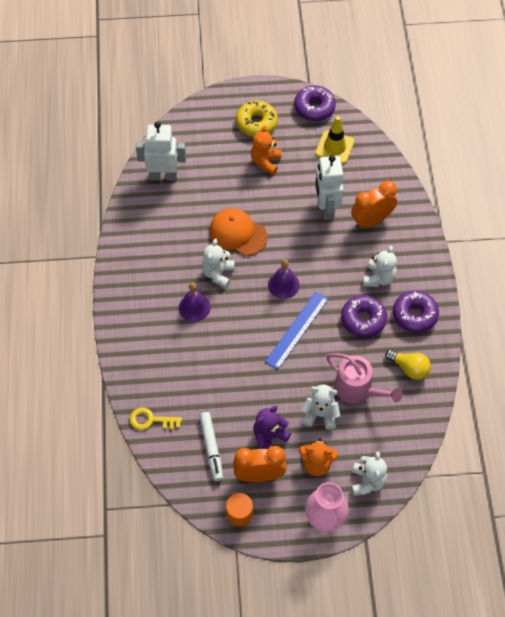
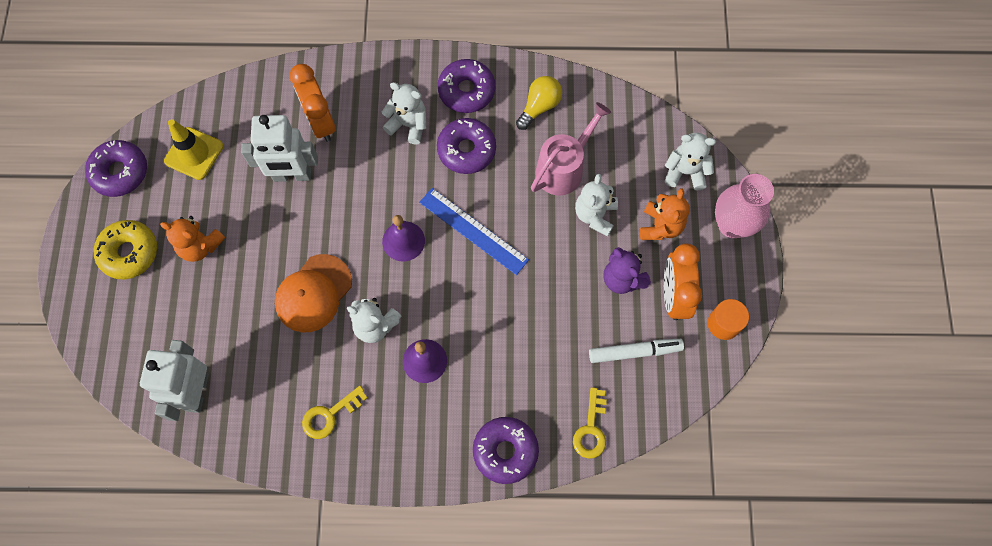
camera: 85 degrees left, 10 degrees up
none -> yellow key [302,386,367,439]
none -> purple donut [473,417,539,484]

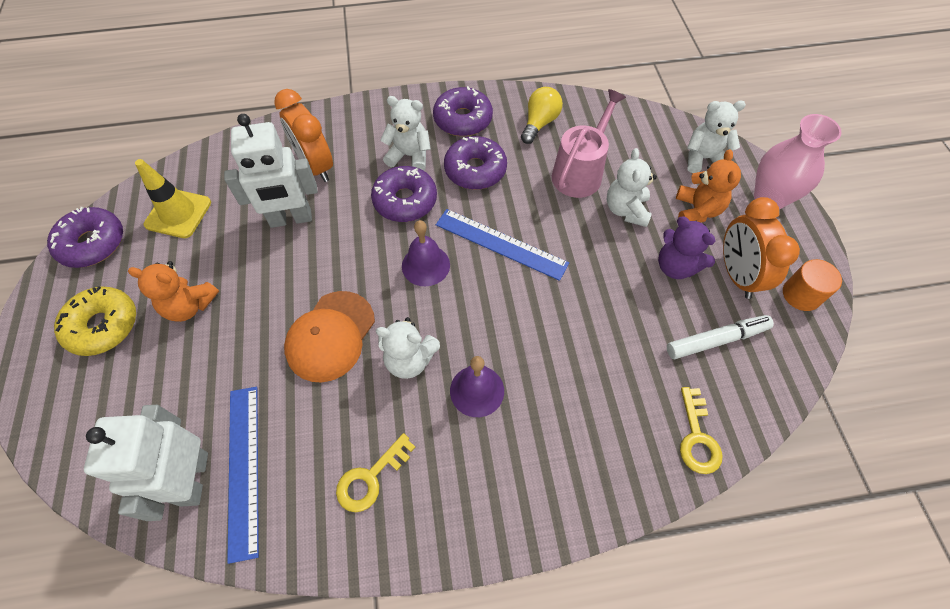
camera: 10 degrees left, 10 degrees down
purple donut [473,417,539,484] -> purple donut moved to [371,166,437,222]
none -> blue ruler [227,387,259,564]

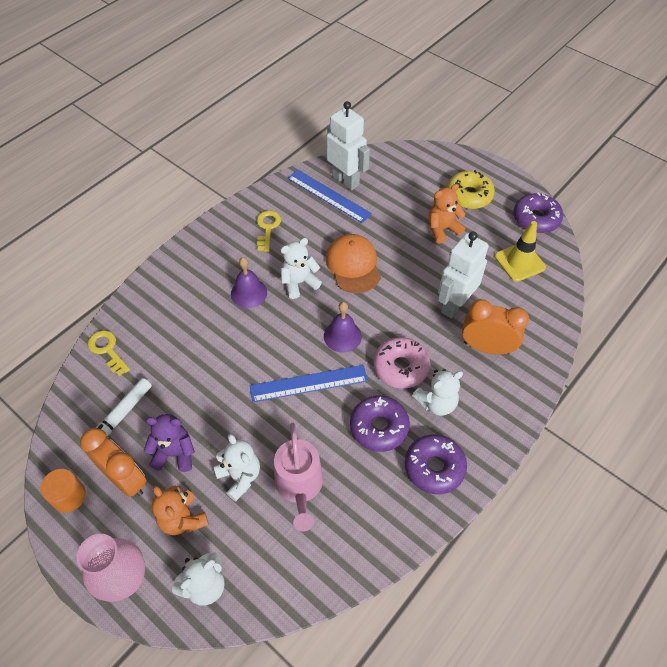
camera: 140 degrees right, 5 degrees down
purple donut [371,166,437,222] -> pink donut [374,337,430,389]
yellow light bulb [521,87,563,144] -> none

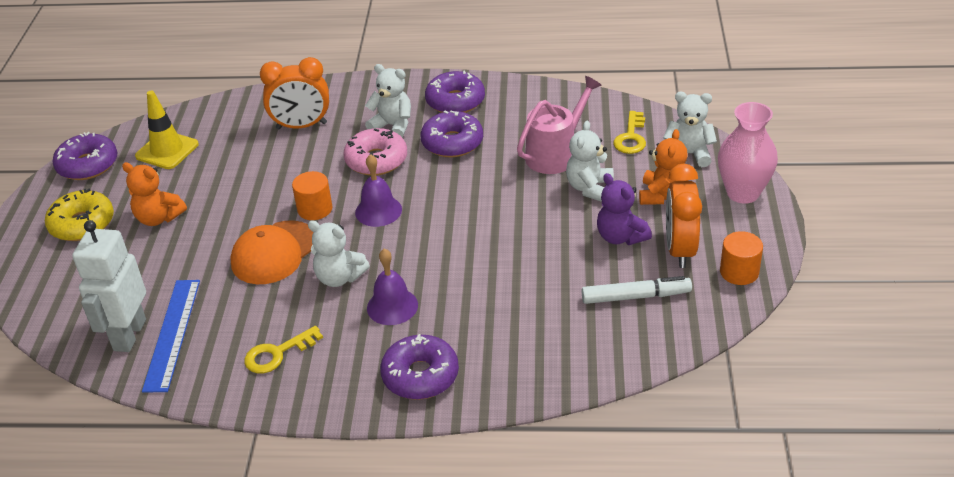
camera: 125 degrees left, 15 degrees down
yellow key [88,330,130,376] -> yellow key moved to [613,111,646,154]
blue ruler [250,365,368,402] -> none
white robot [438,232,489,318] -> none
orange clock [462,299,529,355] -> orange clock turned 75 degrees counterclockwise [260,57,329,129]
none -> orange cylinder [292,171,333,220]
none -> purple donut [380,334,459,400]

